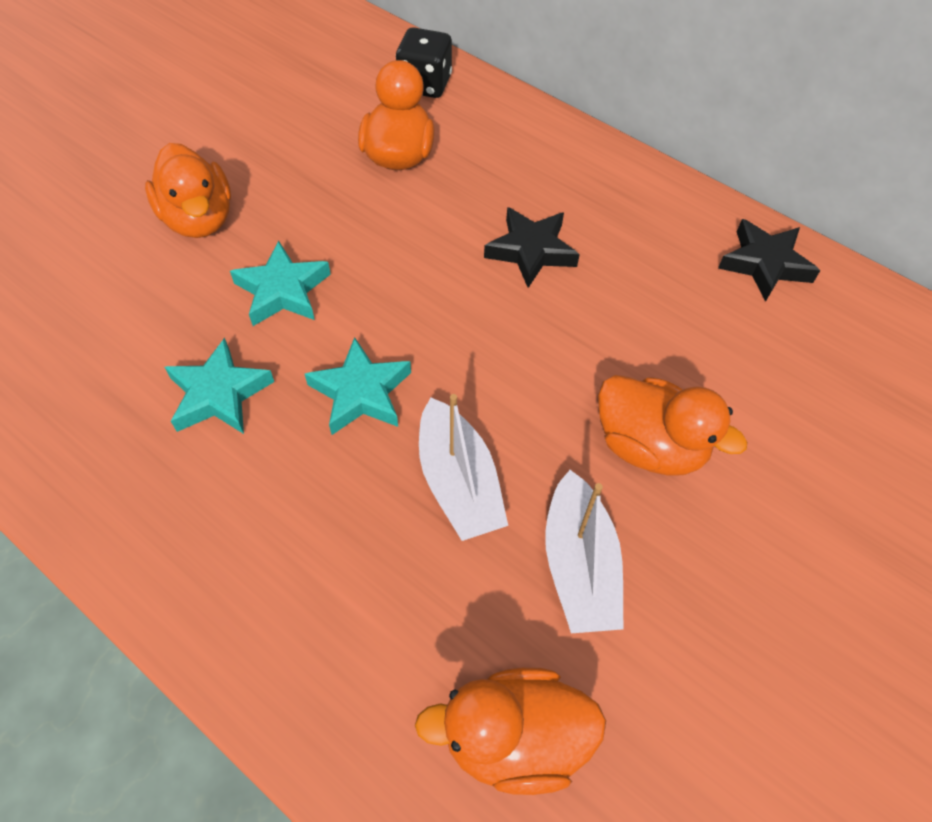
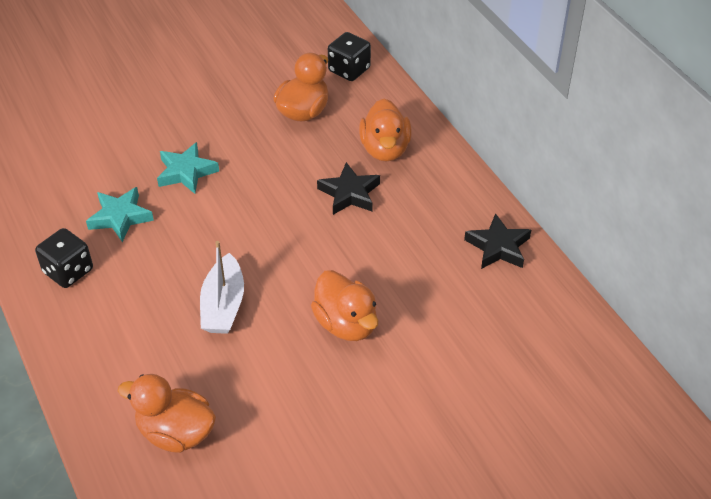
camera: 25 degrees right, 10 degrees down
orange duck [145,143,231,238] -> orange duck moved to [359,99,411,162]
turquoise star [305,337,411,435] -> none
white boat [545,470,624,633] -> none
none -> black dice [35,228,93,288]

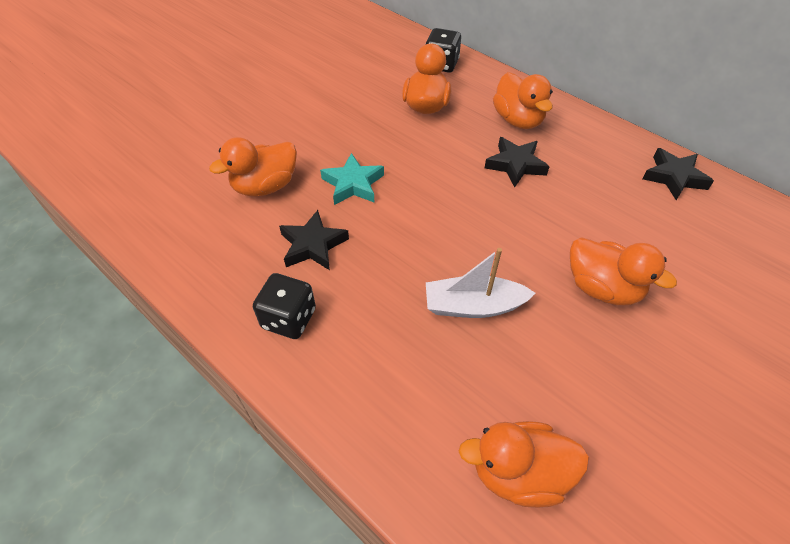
camera: 20 degrees left, 5 degrees up
turquoise star [86,187,154,242] -> black star [279,210,349,270]
white boat [200,241,244,334] -> white boat turned 105 degrees clockwise [426,248,535,318]
none -> orange duck [209,137,297,197]

